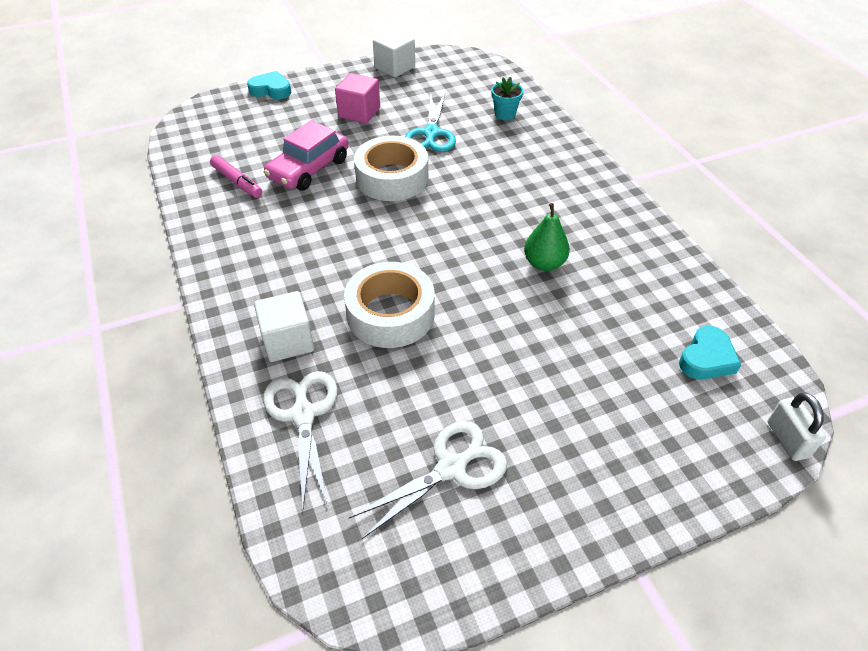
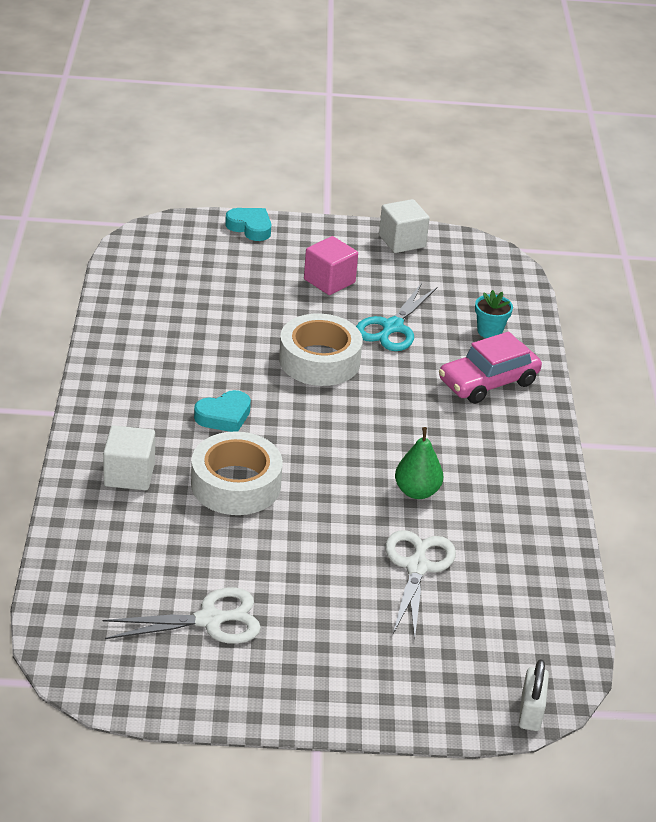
camera: 20 degrees right, 10 degrees down
pink marker [210,155,262,198] -> none
white scissors [263,371,337,507] -> white scissors moved to [385,530,456,640]
pink car [264,120,349,191] -> pink car moved to [439,331,542,404]
turquoise heart [679,326,741,380] -> turquoise heart moved to [194,390,251,432]

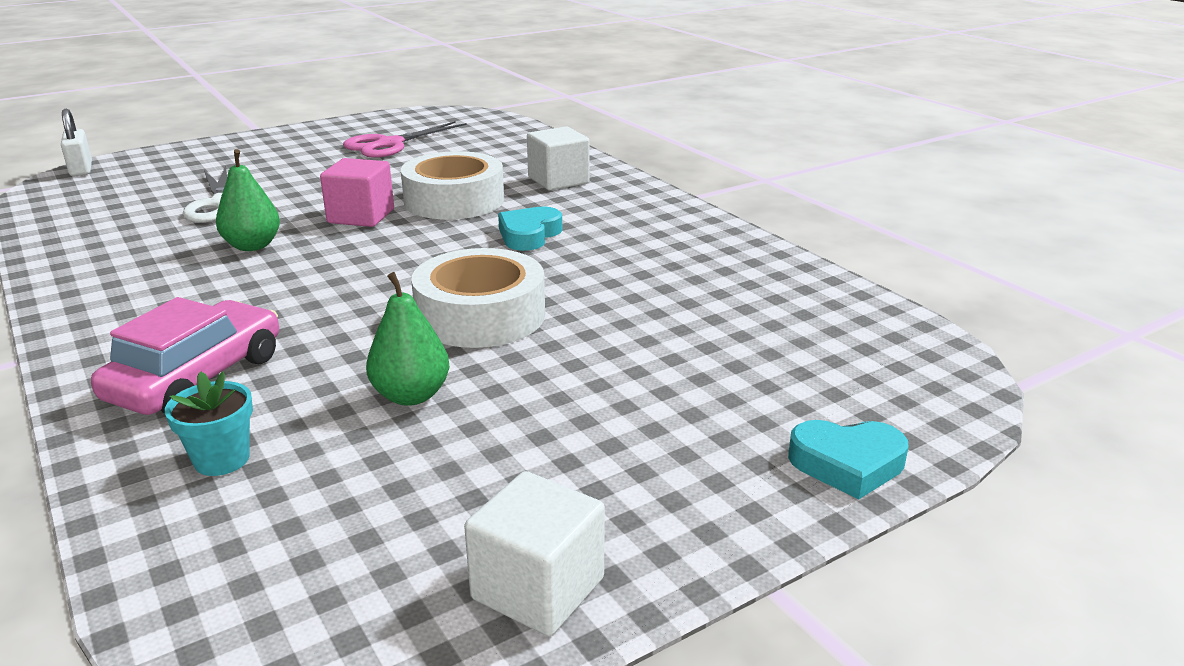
camera: 150 degrees right, 10 degrees down
white scissors [102,587,261,644] -> pink scissors [343,121,467,158]
pink cube [304,236,358,295] -> pink cube moved to [320,158,394,227]
turquoise scissors [356,283,437,351] -> green pear [366,272,449,406]

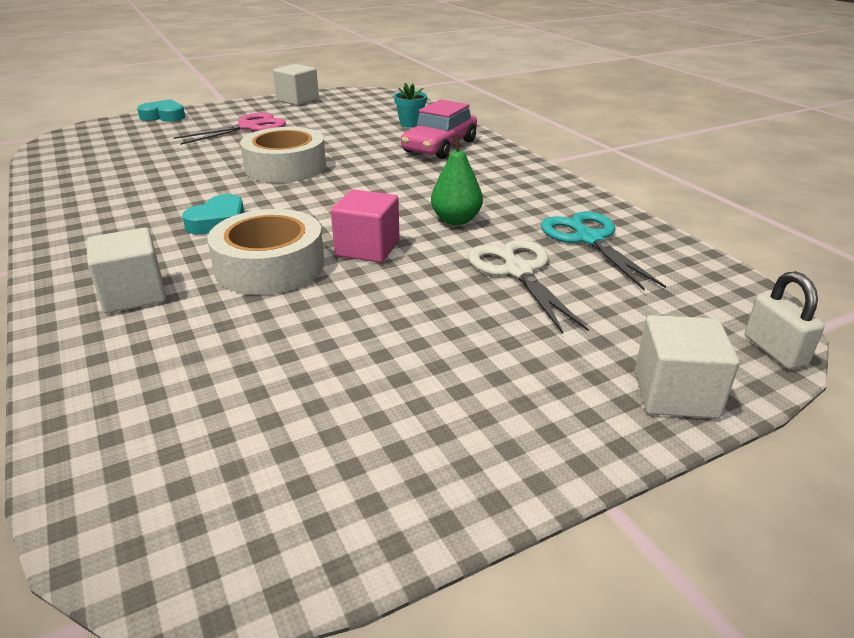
camera: 175 degrees left, 5 degrees up
pink scissors [343,121,467,158] -> pink scissors moved to [173,112,286,145]
green pear [366,272,449,406] -> none
none -> turquoise scissors [541,211,666,290]
none -> white cube [635,315,739,419]

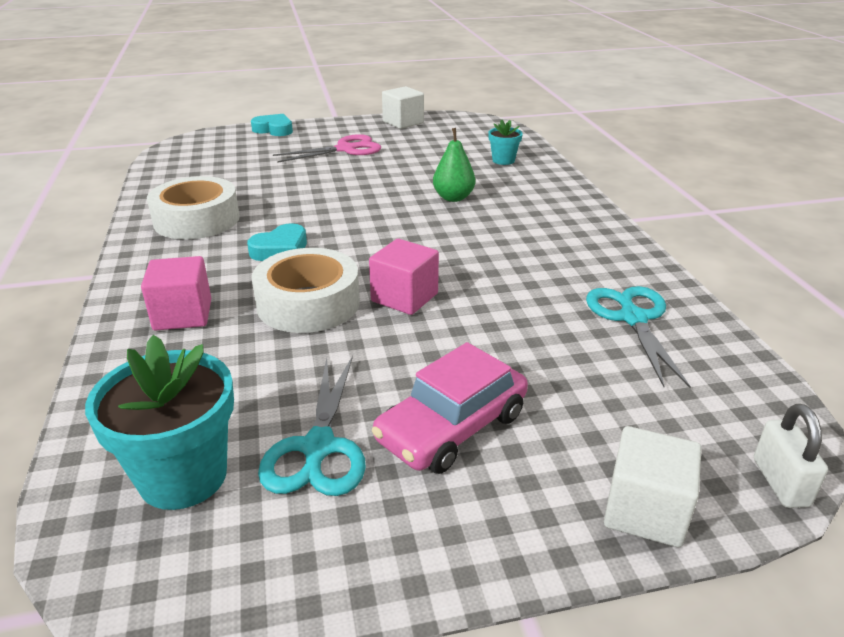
camera: 15 degrees right, 0 degrees up
white cube [87,227,166,313] -> pink cube [141,256,211,331]
white tape [240,127,326,183] -> white tape moved to [147,176,240,239]
pink car [401,99,477,159] -> pink car moved to [372,342,528,474]
green pear [431,135,483,225] -> green pear moved to [433,128,476,202]
white scissors [468,240,589,334] -> none
none -> turquoise flower pot [85,335,234,510]
none -> turquoise scissors [258,356,366,496]

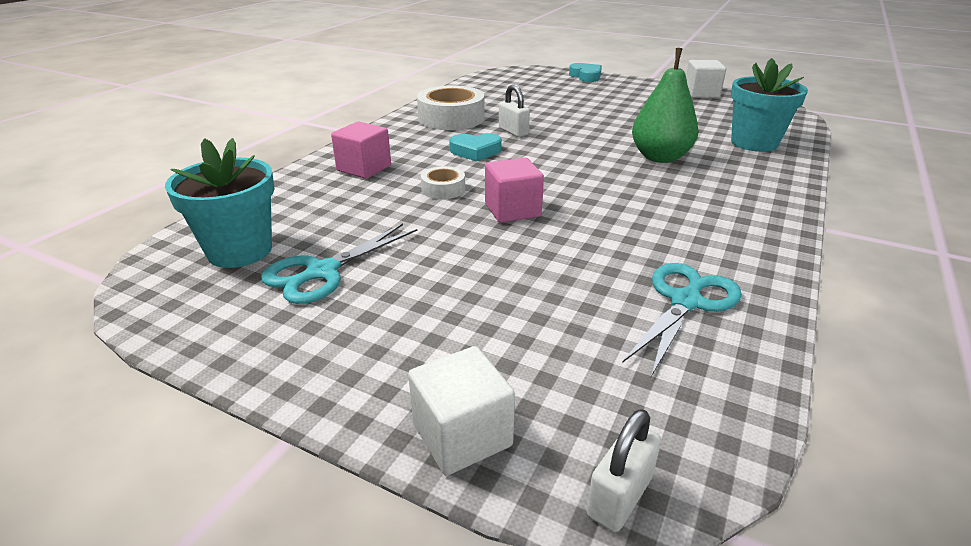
camera: 40 degrees right, 0 degrees up
white tape [252,248,360,333] -> white tape [421,166,465,199], size x0.51
pink scissors [273,134,381,163] -> none
pink car [372,342,528,474] -> none
green pear [433,128,476,202] -> green pear [632,48,699,163], size x1.51
turquoise flower pot [488,119,523,165] -> turquoise flower pot [731,58,808,152], size x1.90
none -> white padlock [499,84,530,137]

